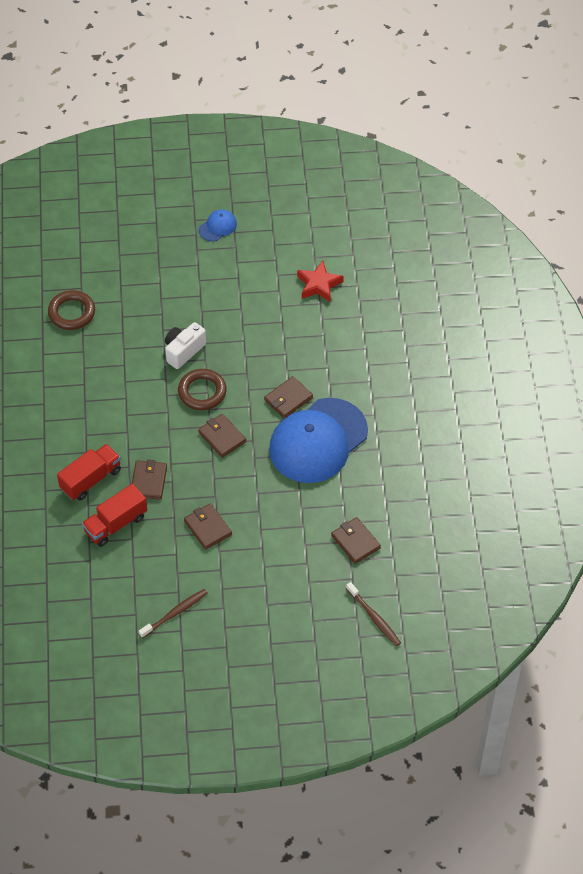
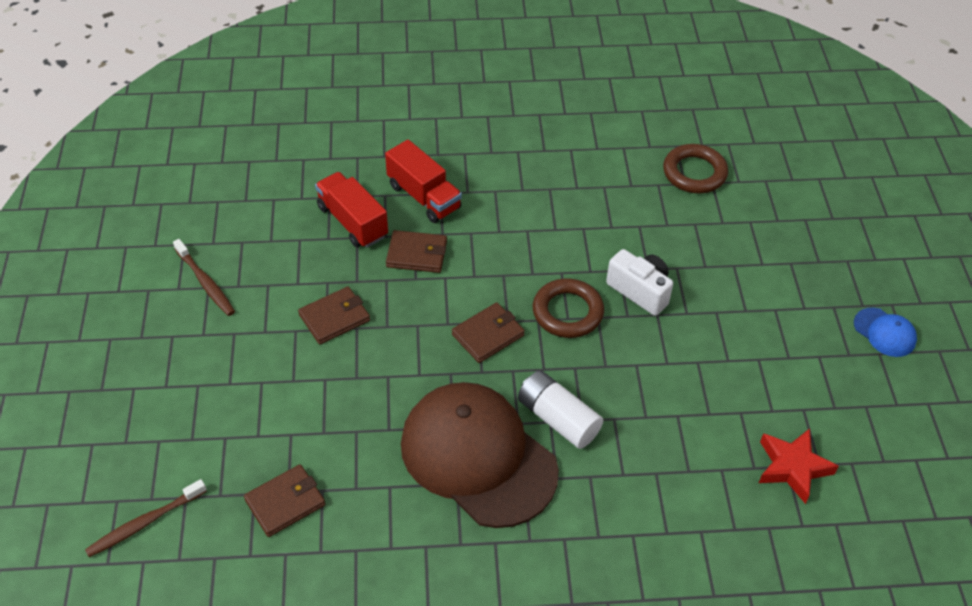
camera: 90 degrees right, 5 degrees down
brown wallet [264,376,313,418] -> white battery [518,370,603,449]
blue cap [269,398,368,483] -> brown cap [401,382,559,528]

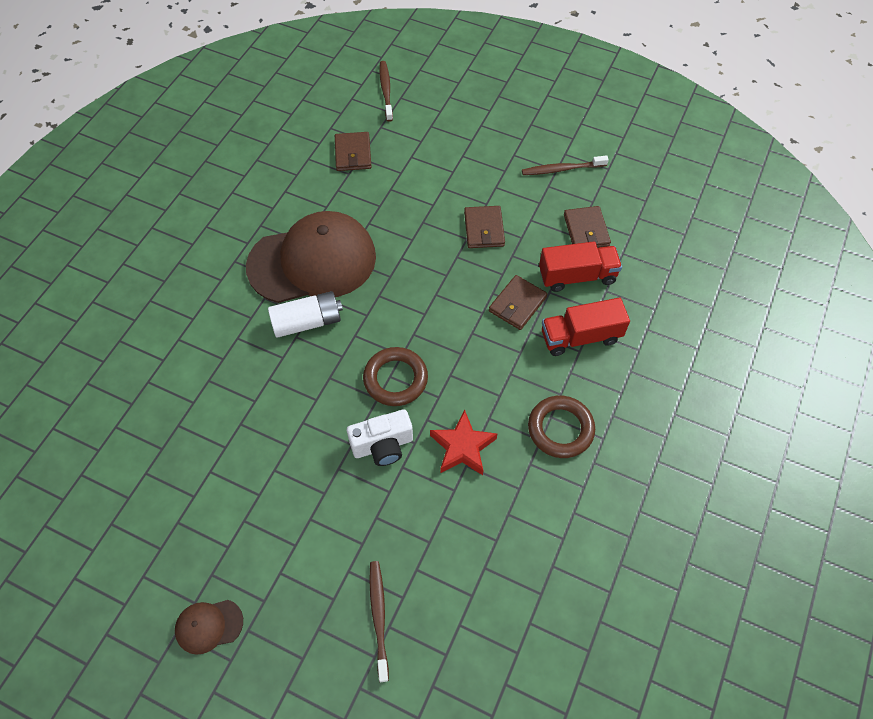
camera: 120 degrees right, 10 degrees up
brown wallet [452,302,525,363] -> brown wallet moved to [564,206,611,248]
brown ring [663,144,728,193] -> brown ring moved to [528,396,595,458]
red star [759,428,839,504] -> red star moved to [430,410,497,475]
blue cap [854,307,917,357] -> brown cap [175,600,243,655]
none -> brown toothbrush [369,561,389,682]

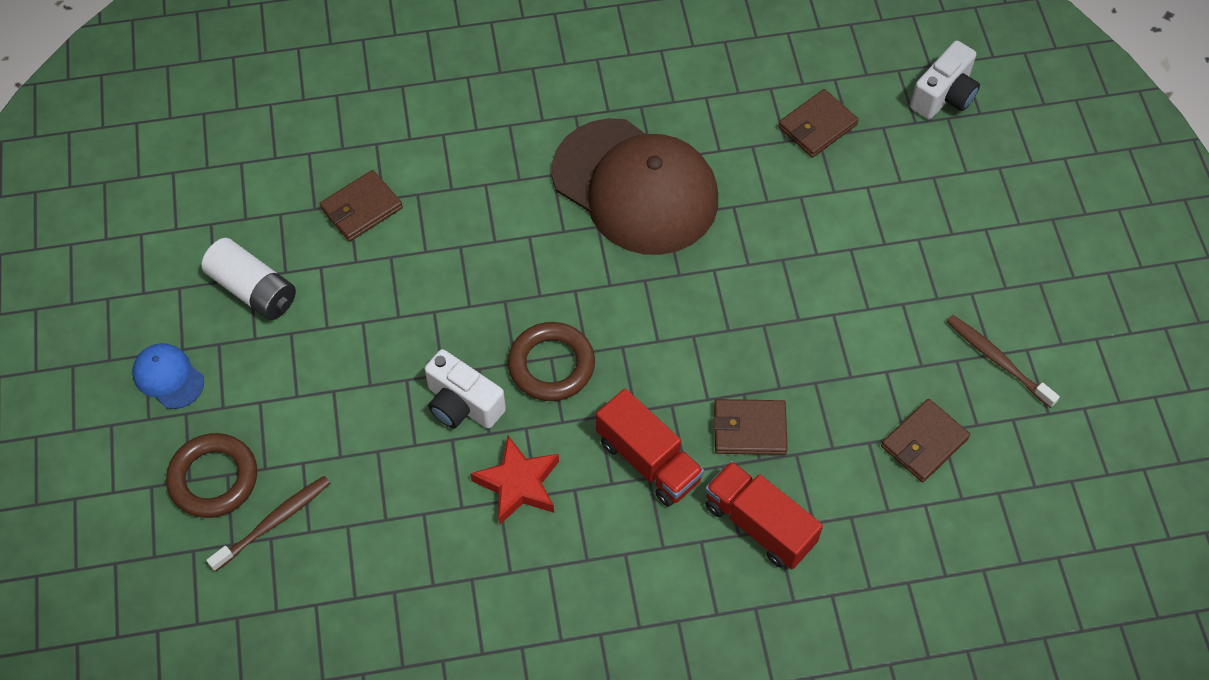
camera: 55 degrees right, 0 degrees up
brown cap [175,600,243,655] -> blue cap [132,343,204,409]
white battery [268,291,343,338] -> white battery moved to [201,238,296,320]
brown toothbrush [379,61,393,122] -> white camera [910,41,980,119]
brown wallet [464,206,505,248] -> brown wallet moved to [320,170,403,242]
brown ring [528,396,595,458] -> brown ring moved to [166,433,257,518]
red truck [539,241,622,292] -> red truck moved to [596,389,704,507]

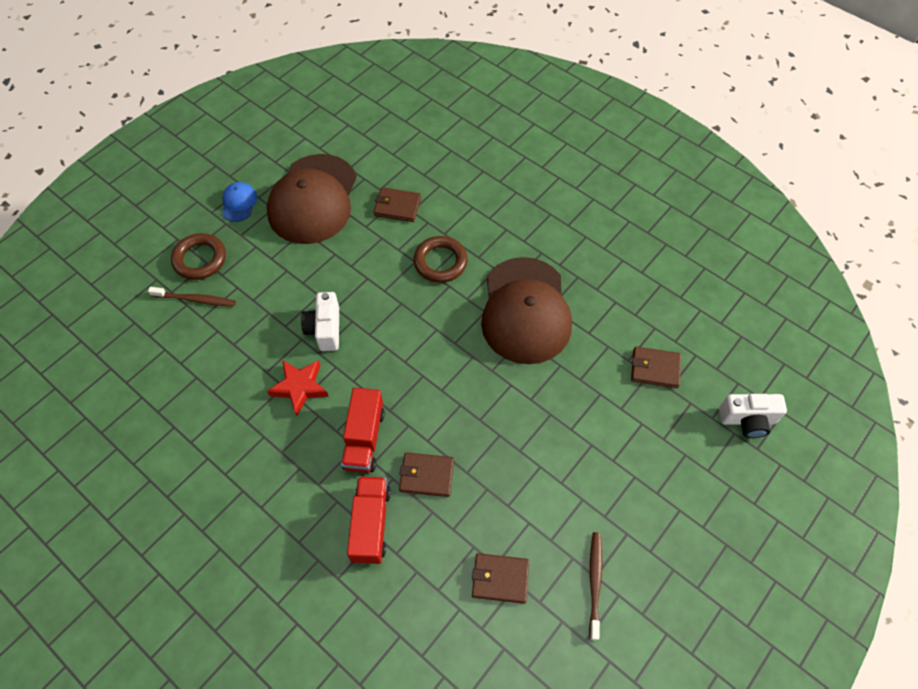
camera: 50 degrees right, 0 degrees up
white battery [201,238,296,320] -> brown cap [267,154,357,244]
brown ring [508,322,595,401] -> brown ring moved to [414,236,468,283]
brown wallet [713,399,788,455] -> brown wallet turned 45 degrees counterclockwise [399,452,454,497]

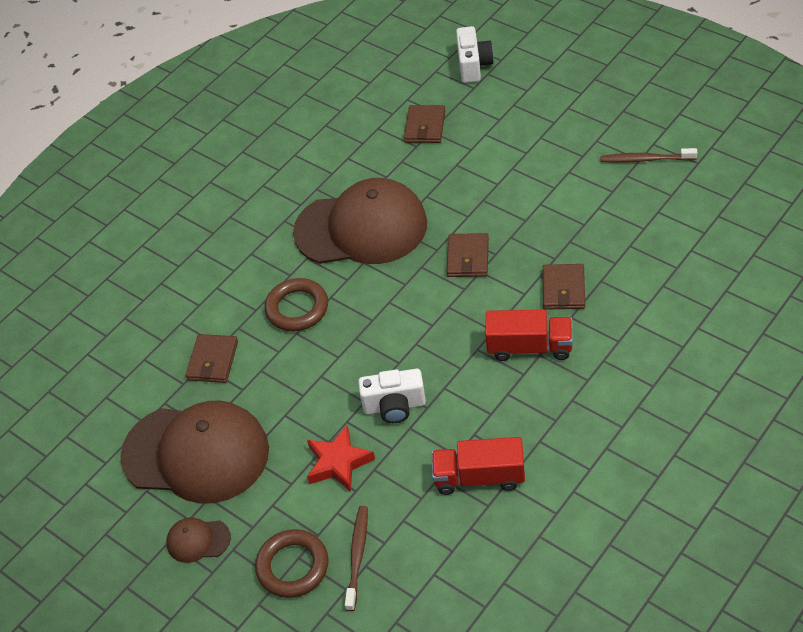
camera: 85 degrees left, 10 degrees down
blue cap [222,182,257,222] -> brown cap [166,517,231,563]
red star [267,360,329,416] -> red star moved to [307,425,375,492]
red truck [347,476,391,564] -> red truck moved to [432,437,525,495]
brown wallet [472,553,529,604] -> brown wallet moved to [447,233,489,277]

